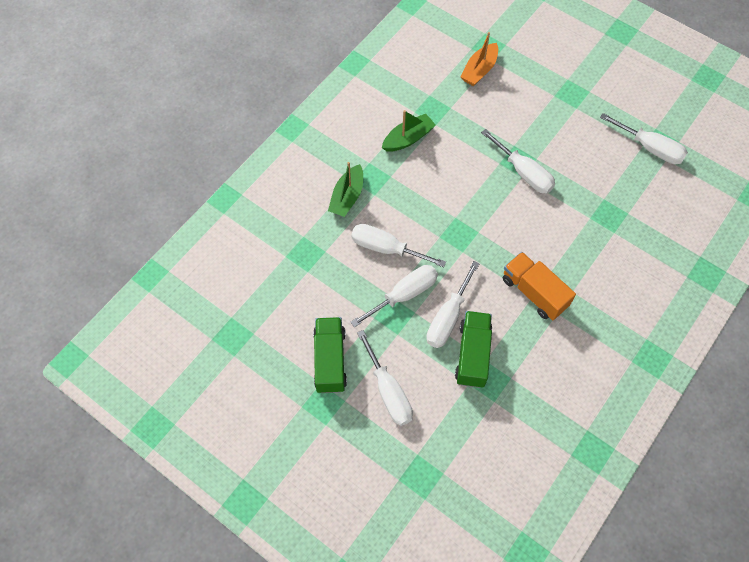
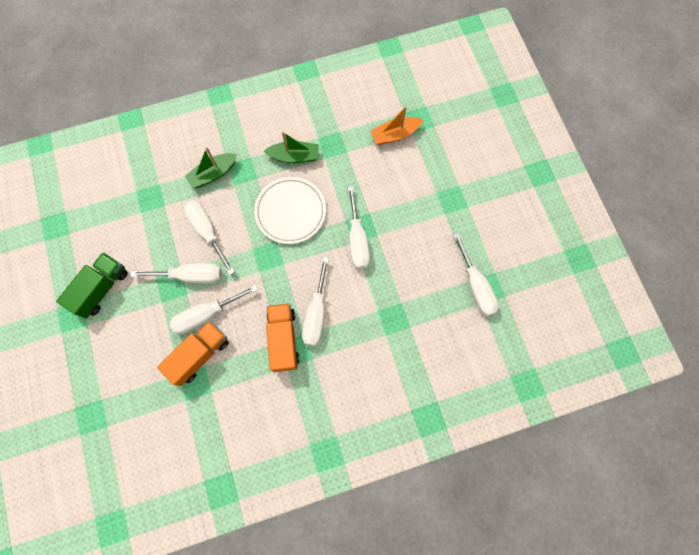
camera: 35 degrees right, 10 degrees up
white screwdriver [357,330,413,426] -> white screwdriver moved to [302,257,329,346]
green truck [455,311,492,388] -> orange truck [157,321,229,386]
none -> white plate [254,177,326,244]

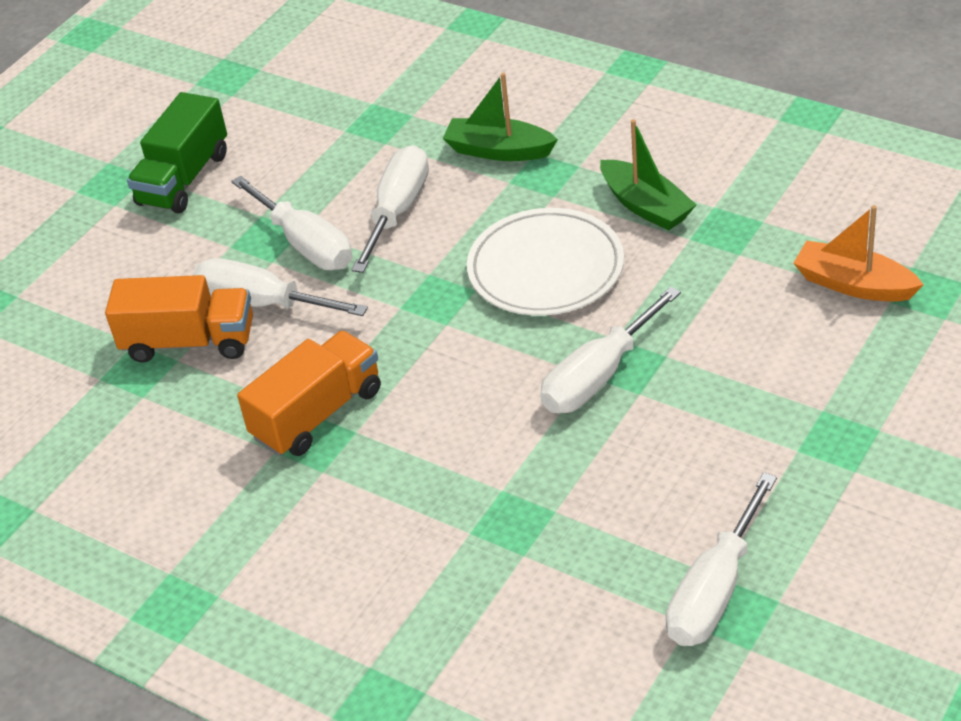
camera: 55 degrees right, 30 degrees down
green truck [56,252,128,319] -> green truck turned 120 degrees clockwise [127,92,227,214]
white screwdriver [302,257,329,346] -> none

